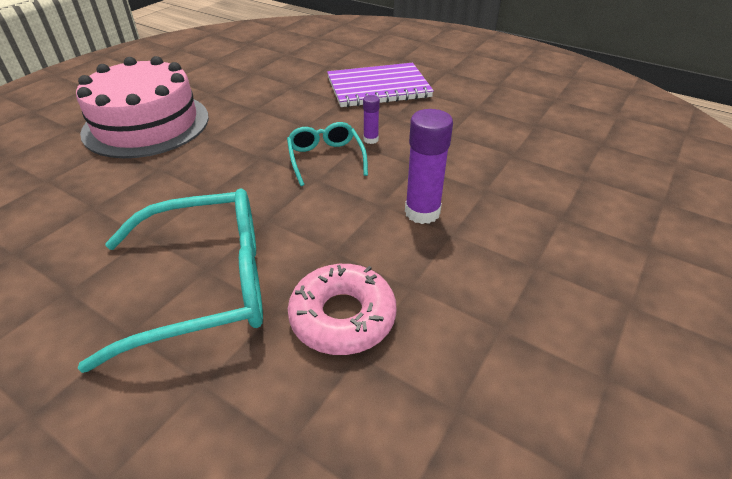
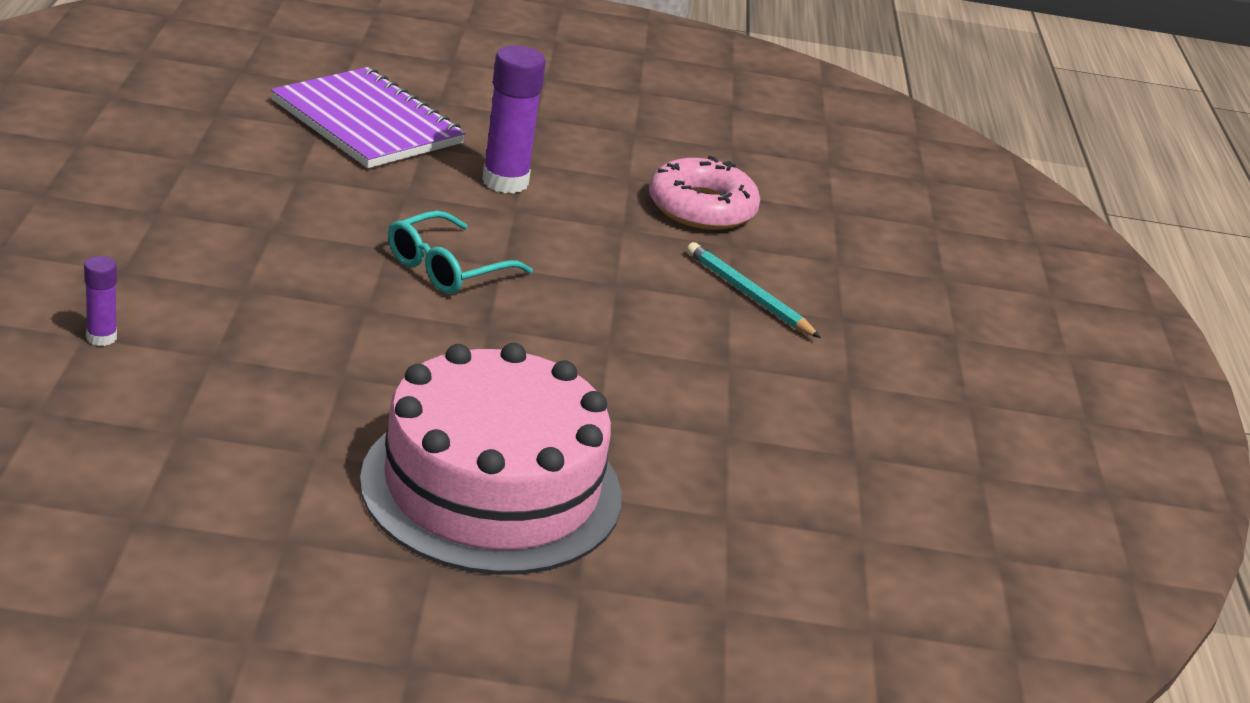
camera: 125 degrees left, 10 degrees down
turquoise glasses [78,189,263,373] -> turquoise pencil [687,242,821,338]
purple notebook [327,63,434,107] -> purple notebook moved to [271,67,466,168]
purple glue stick [363,95,380,144] -> purple glue stick moved to [84,256,117,346]

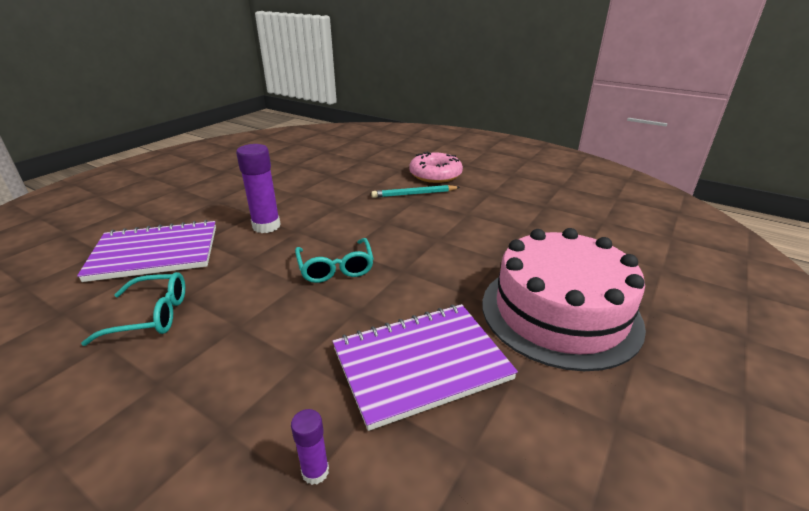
camera: 55 degrees left, 0 degrees up
pink donut [649,156,760,230] -> pink donut moved to [409,152,463,183]
none -> turquoise glasses [81,272,185,346]
none -> purple notebook [332,304,518,431]

